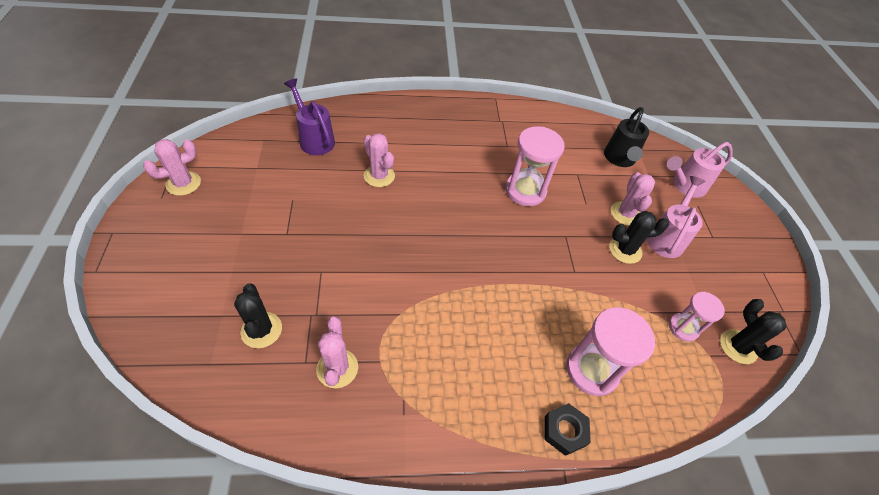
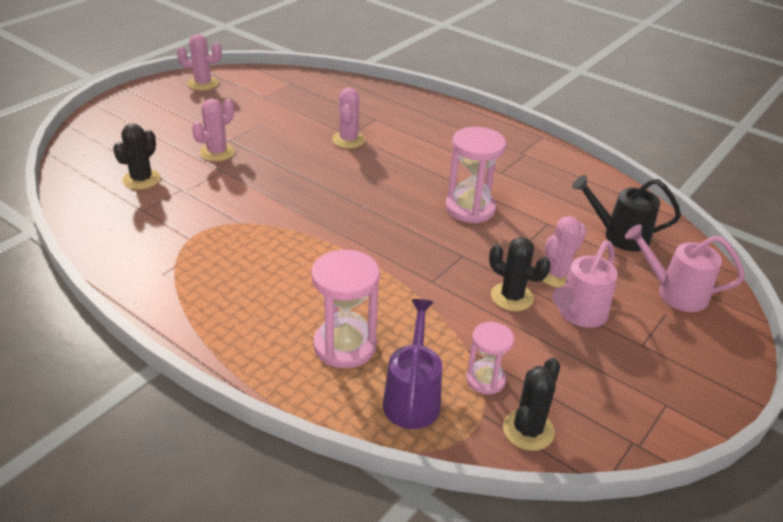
camera: 45 degrees right, 15 degrees down
purple watering can [284,79,335,155] -> purple watering can moved to [383,299,442,429]
pink cactus [316,317,358,388] -> pink cactus moved to [192,98,235,162]
black nut [545,403,591,456] -> none
black watering can [604,107,649,167] -> black watering can turned 45 degrees clockwise [572,175,681,251]
pink watering can [647,176,706,258] -> pink watering can turned 150 degrees clockwise [552,240,618,328]

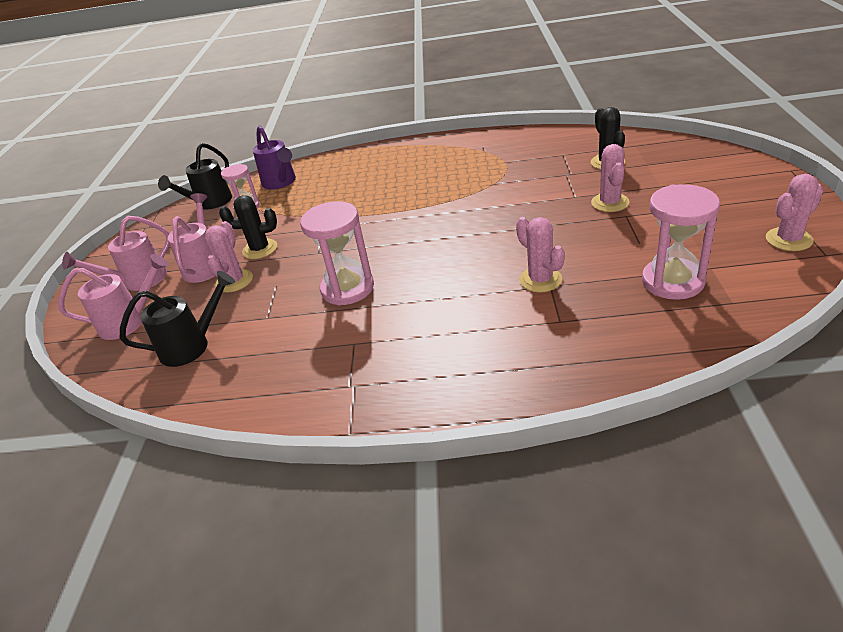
camera: 150 degrees right, 0 degrees up
pink hourglass [312,250,380,368] -> pink hourglass moved to [642,184,720,300]
black cactus [503,358,560,451] -> black watering can [158,143,232,209]
none -> pink watering can [62,216,170,291]

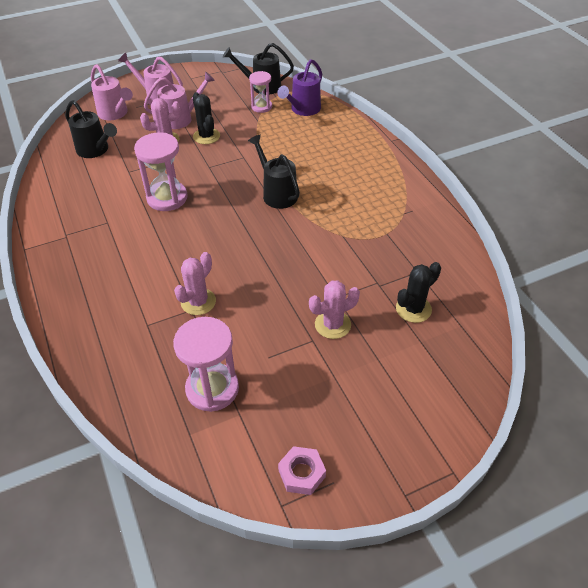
camera: 60 degrees right, 10 degrees up
pink cactus [766,174,824,251] -> pink nut [278,446,326,495]
none -> black watering can [248,135,300,209]

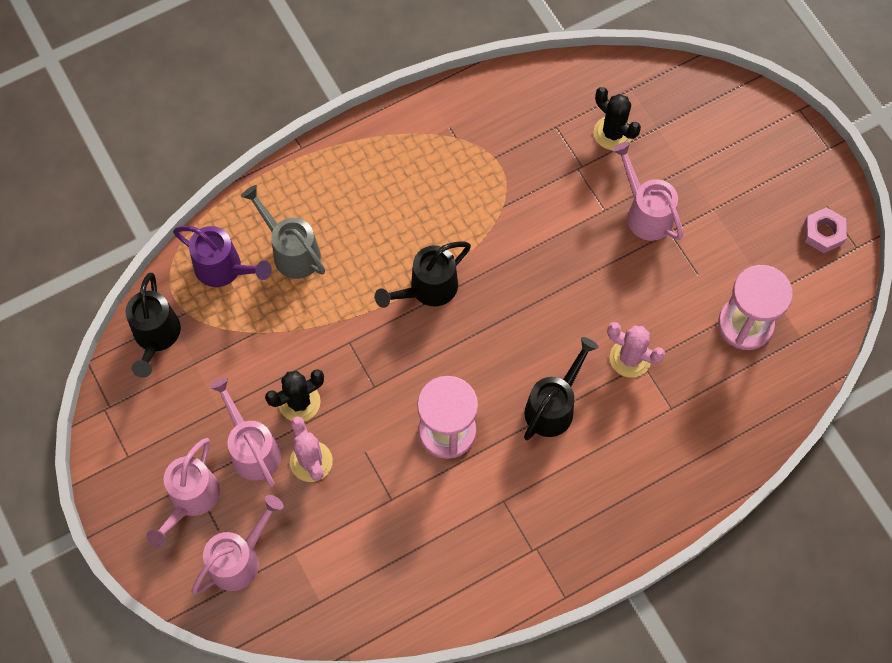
camera: 95 degrees left, 20 degrees up
black watering can [65,100,117,158] -> black watering can moved to [524,337,599,440]
pink hourglass [249,71,272,113] -> none
pink cactus [309,280,360,339] -> pink watering can [612,142,683,241]
none -> grey watering can [241,185,325,279]

